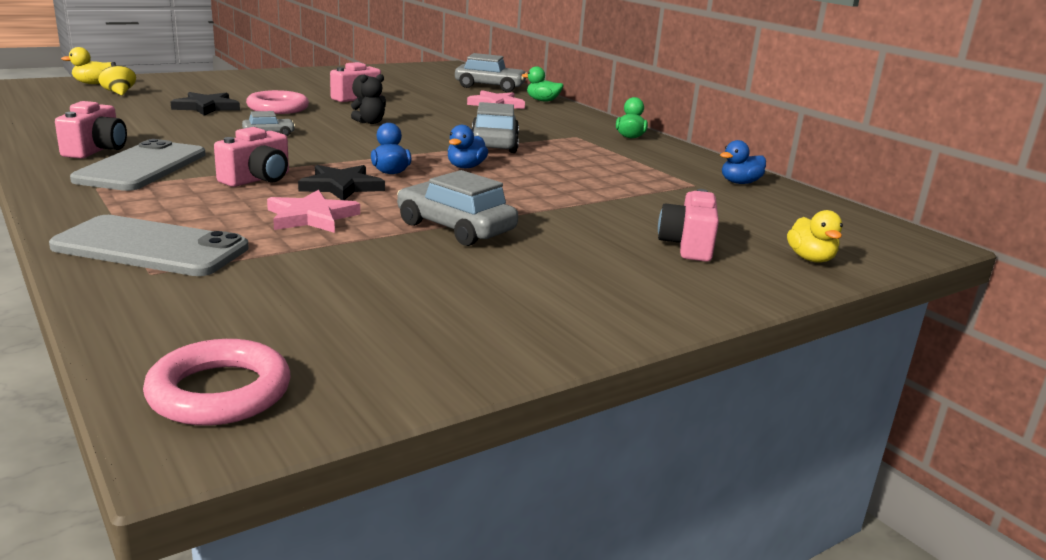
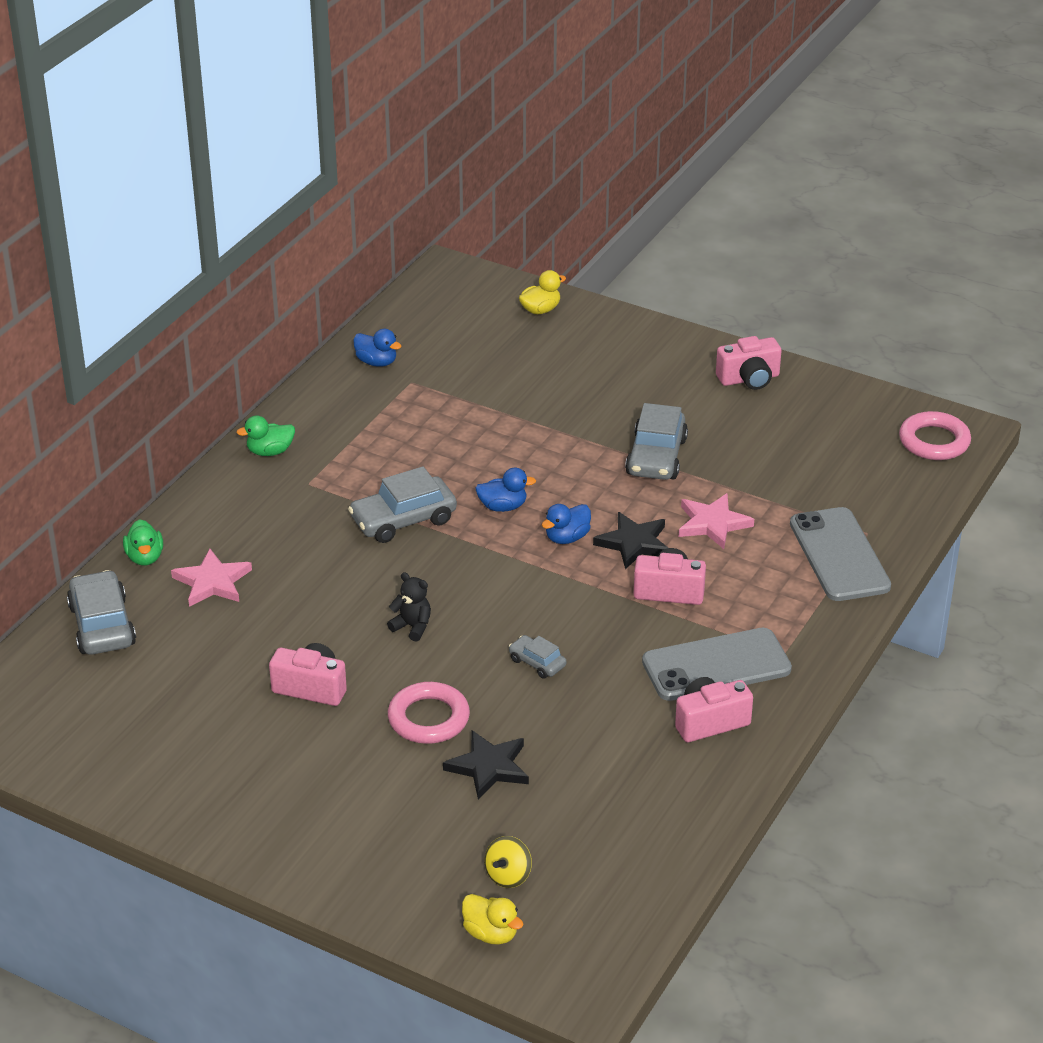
camera: 115 degrees left, 15 degrees up
pink camera [658,189,719,262] -> pink camera moved to [716,336,782,390]

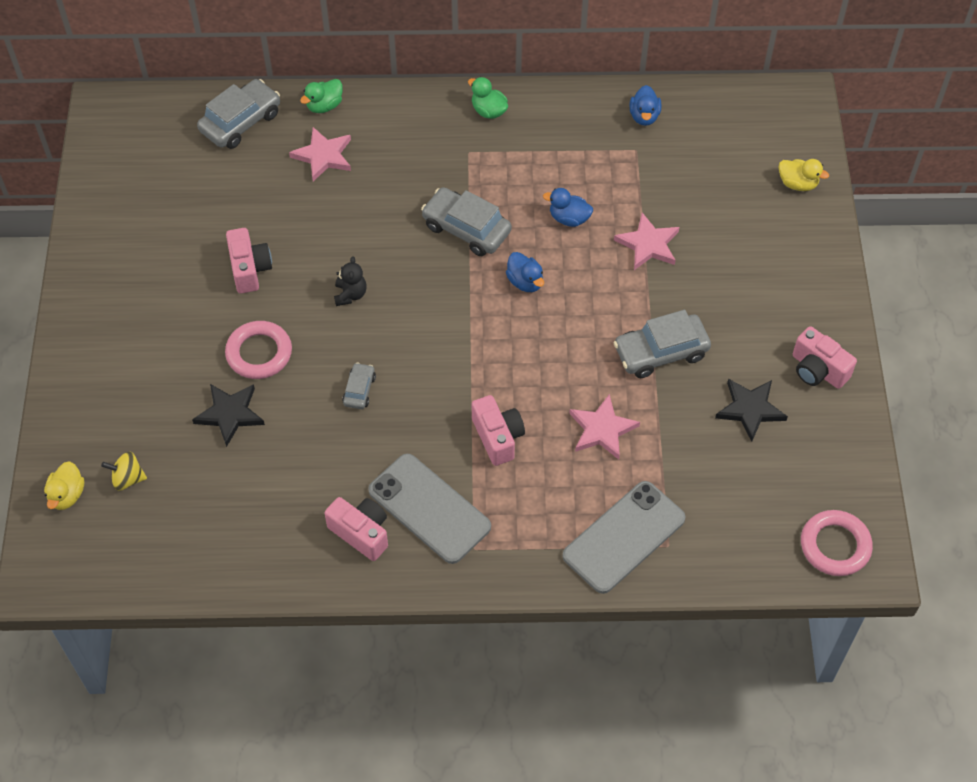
camera: 60 degrees right, 20 degrees up
blue duck [542,504,591,544] -> blue duck moved to [543,188,593,227]
black star [593,512,668,569] -> black star moved to [715,379,788,441]
none -> pink star [614,213,679,270]

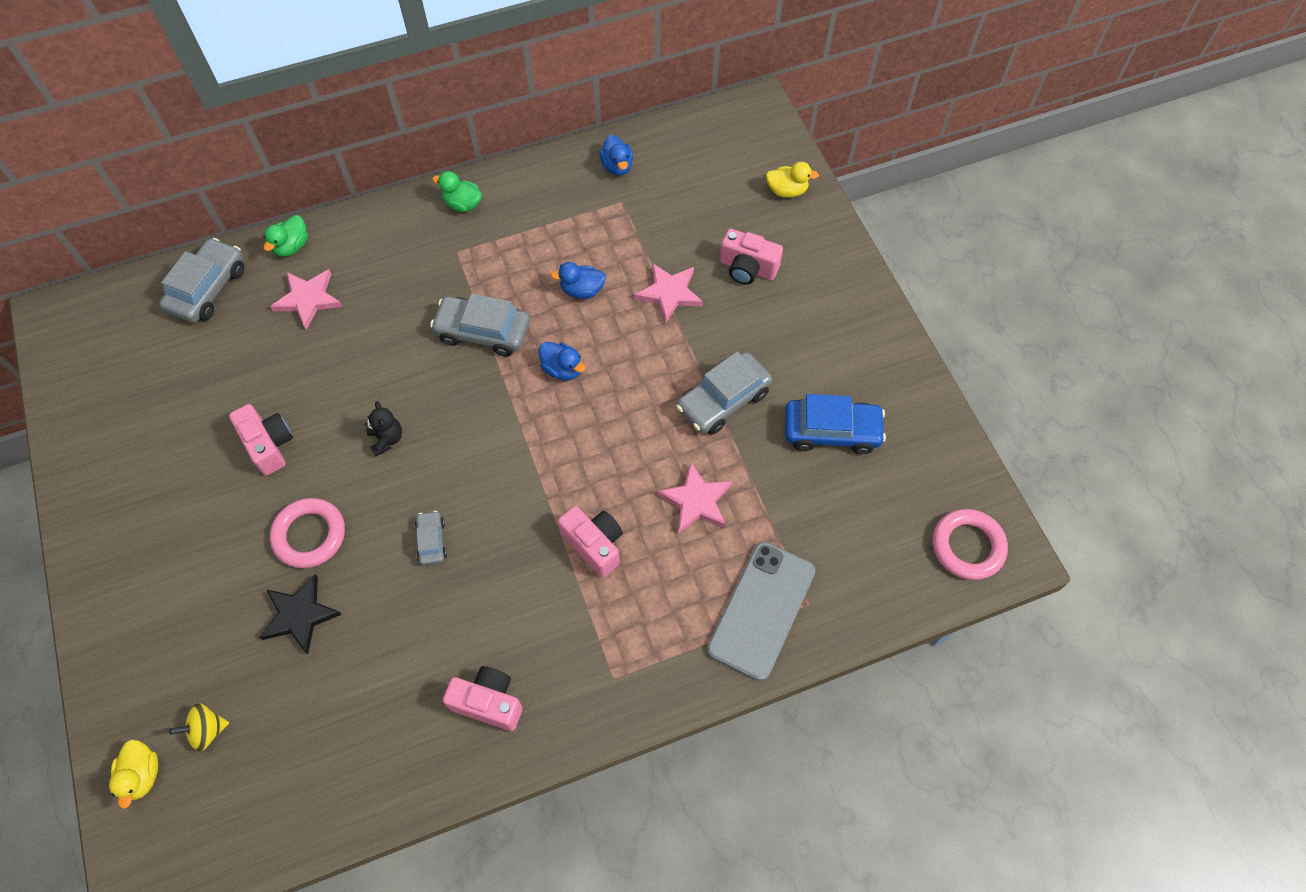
camera: 20 degrees left, 5 degrees up
grey phone [368,454,491,564] -> none
black star [715,379,788,441] -> blue car [785,394,886,454]
pink camera [793,326,857,389] -> pink camera moved to [720,229,783,285]

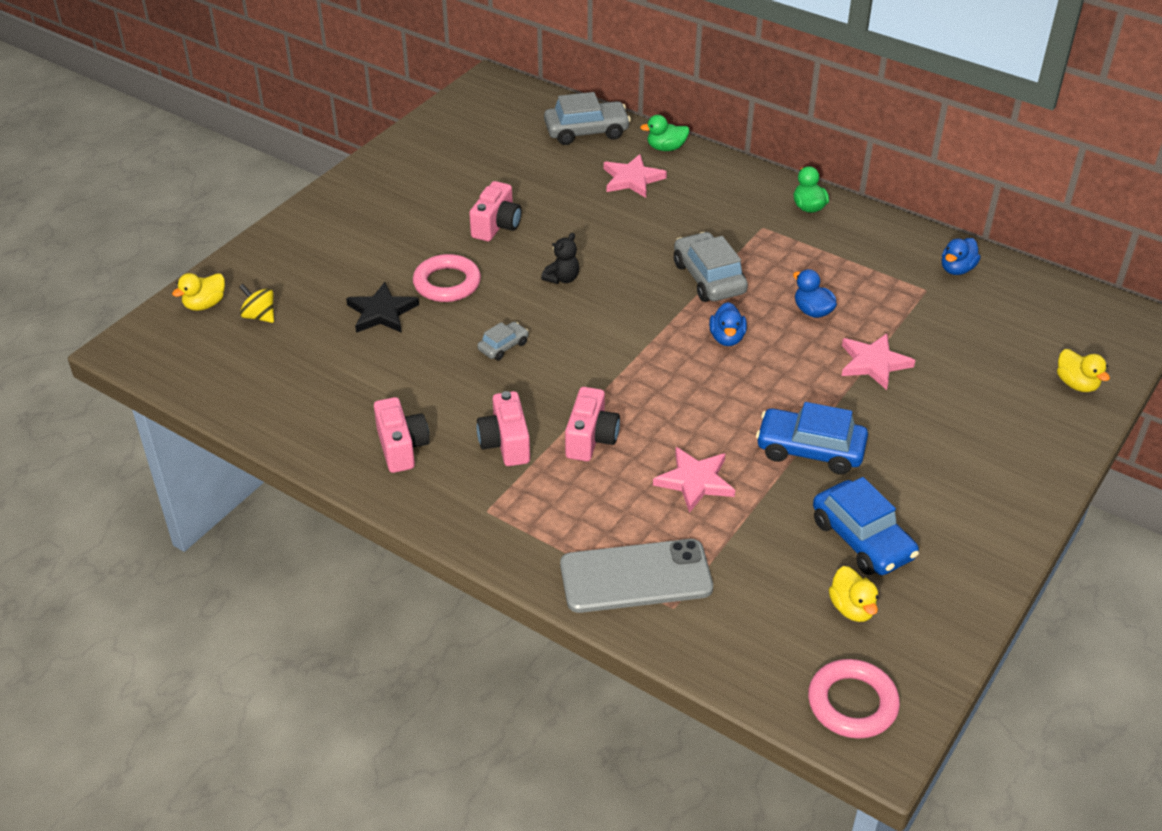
camera: 55 degrees right, 20 degrees down
grey car [676,351,772,435] -> blue car [756,402,868,474]
pink camera [720,229,783,285] -> pink camera moved to [477,391,530,466]
none -> yellow duck [829,566,878,622]

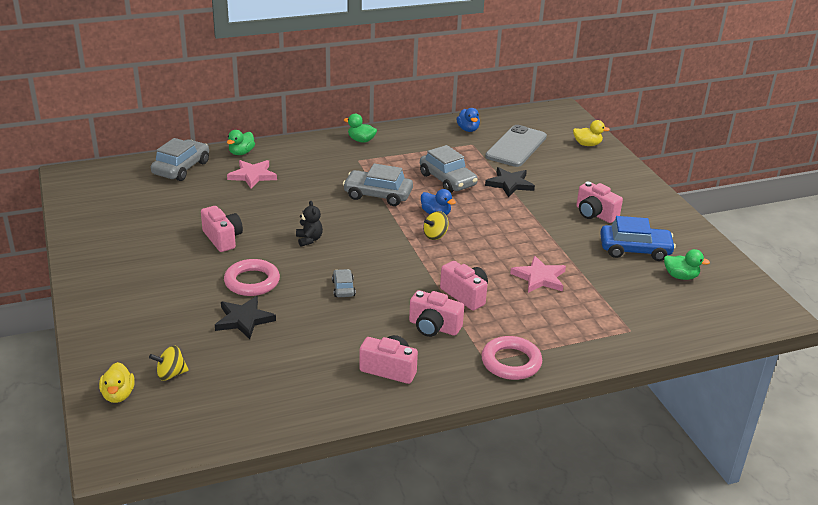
camera: 55 degrees left, 10 degrees down
grey phone [560,539,713,613] -> grey phone moved to [485,125,547,167]
blue car [756,402,868,474] -> none
blue duck [793,269,837,318] -> grey car [420,145,478,193]
pink ring [808,659,900,739] -> pink ring moved to [481,336,542,380]
yellow duck [829,566,878,622] -> green duck [664,249,710,280]
pink star [842,333,916,390] -> black star [485,167,535,197]
none -> yellow spinning top [423,211,449,240]
none -> pink camera [576,182,623,223]

